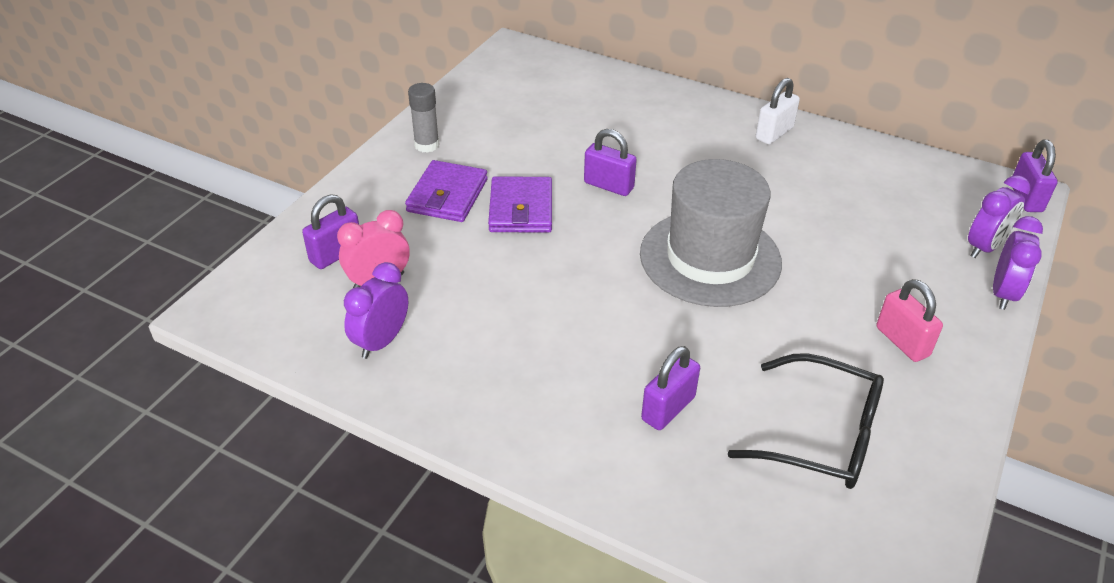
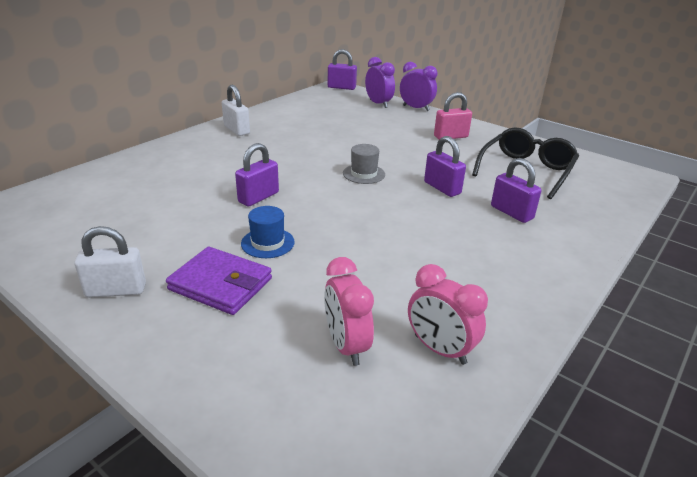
camera: 80 degrees left, 10 degrees down
purple padlock [302,194,359,269] -> purple padlock moved to [424,136,466,197]
purple clock [344,262,408,359] -> pink clock [408,264,488,365]
grey glue stick [408,83,440,153] -> white padlock [75,226,146,298]
purple wallet [488,176,552,233] -> blue hat [241,206,295,258]
grey hat [640,159,782,307] -> grey hat [343,144,385,184], size x0.41

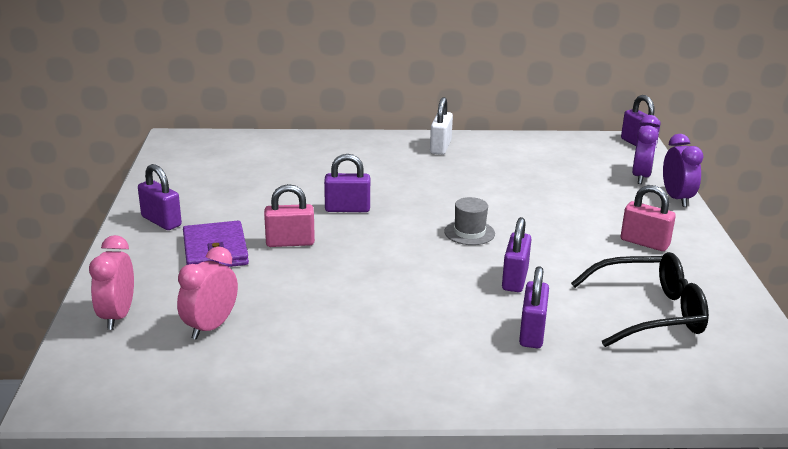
camera: 50 degrees right, 5 degrees down
white padlock [75,226,146,298] -> purple padlock [138,164,182,230]
blue hat [241,206,295,258] -> pink padlock [264,184,315,247]
pink clock [408,264,488,365] -> pink clock moved to [89,235,134,330]

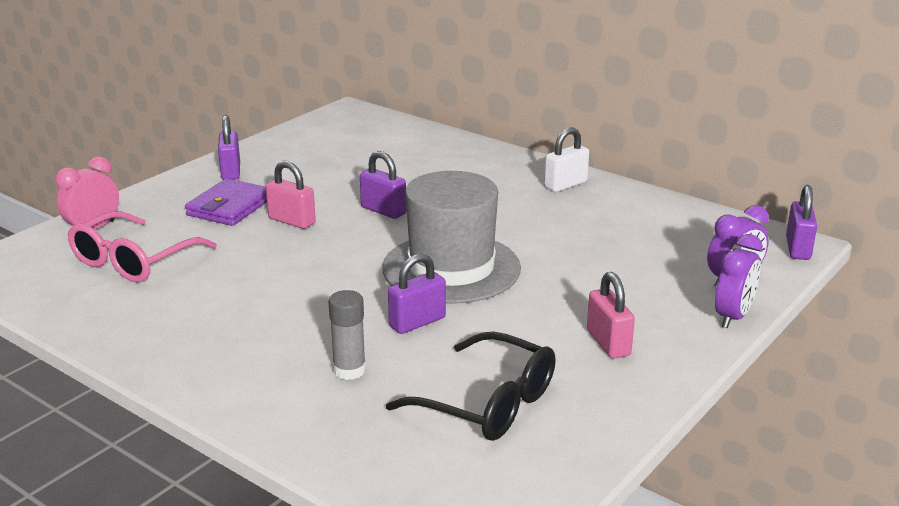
camera: 40 degrees right, 0 degrees up
pink clock [177,247,238,340] -> pink glasses [68,211,217,282]
grey hat [444,197,495,245] -> grey hat [382,171,521,304], size x2.42
purple padlock [519,266,549,348] -> grey glue stick [329,290,366,380]

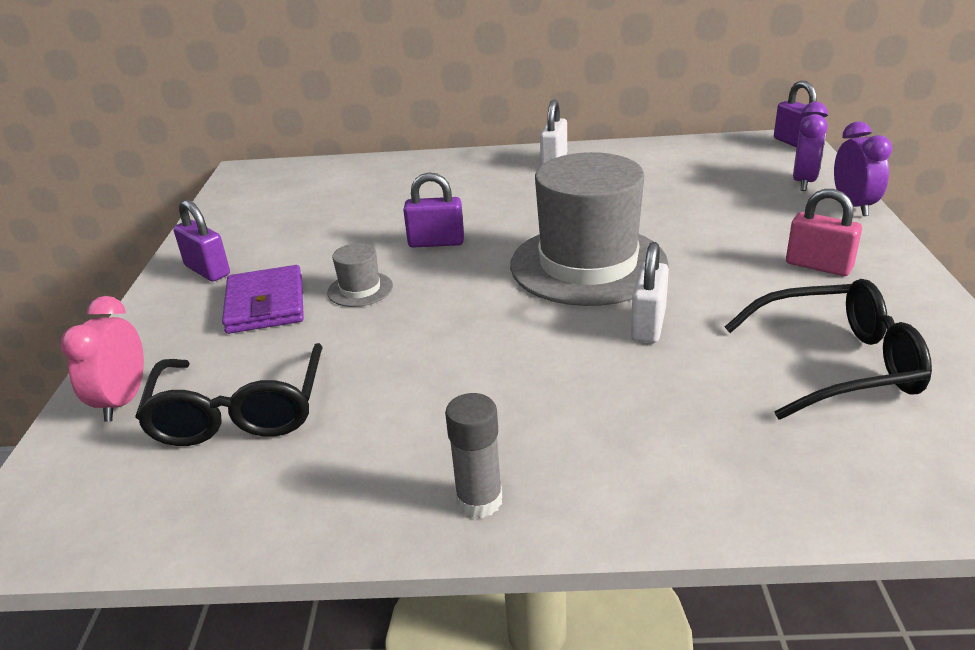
camera: 35 degrees left, 5 degrees up
pink glasses [68,211,217,282] -> black glasses [135,343,322,446]
pink padlock [266,161,316,229] -> grey hat [327,243,393,307]
grey glue stick [329,290,366,380] -> grey glue stick moved to [445,393,502,518]
purple padlock [388,254,446,334] -> white padlock [631,242,669,343]

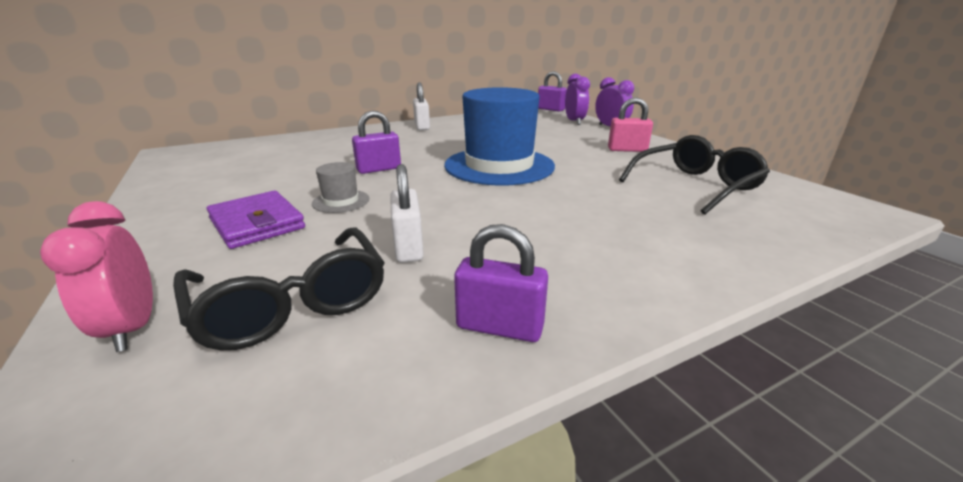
camera: 30 degrees left, 5 degrees down
purple padlock [173,200,230,281] -> purple padlock moved to [454,224,548,342]
grey glue stick [445,393,502,518] -> none
grey hat [510,152,669,306] -> blue hat [444,87,555,186]
white padlock [631,242,669,343] -> white padlock moved to [390,164,424,263]

